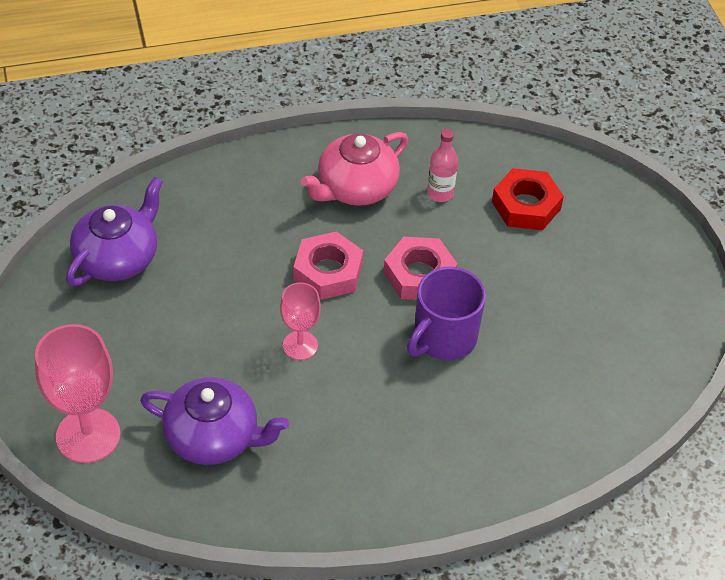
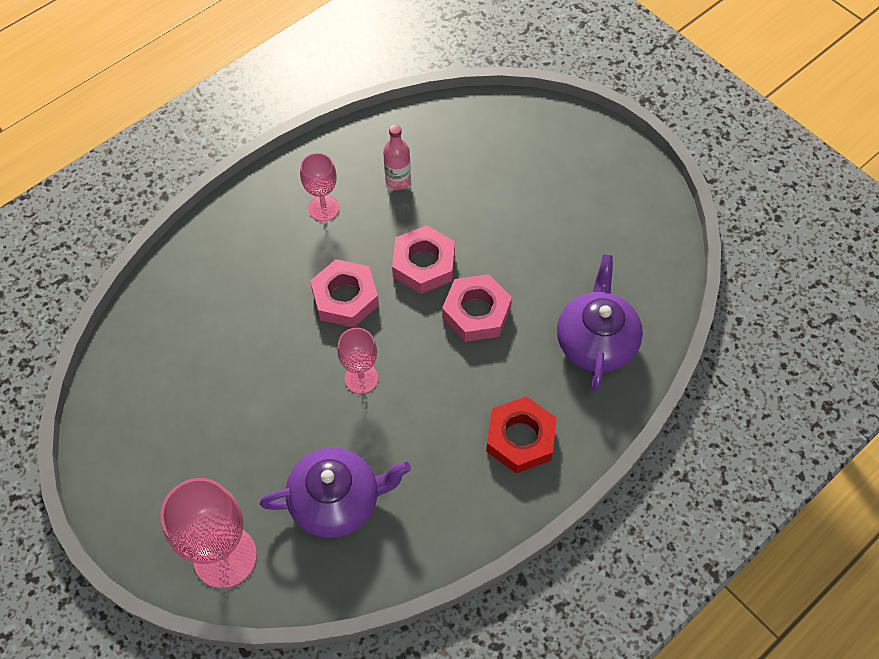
camera: 25 degrees left, 10 degrees up
purple teapot [66,177,163,286] -> purple teapot moved to [557,254,643,391]
pink teapot [301,132,408,206] -> pink goblet [300,153,339,221]
purple mug [407,267,486,360] -> pink nut [442,274,512,342]
red nut [492,168,564,230] -> red nut moved to [486,396,557,473]

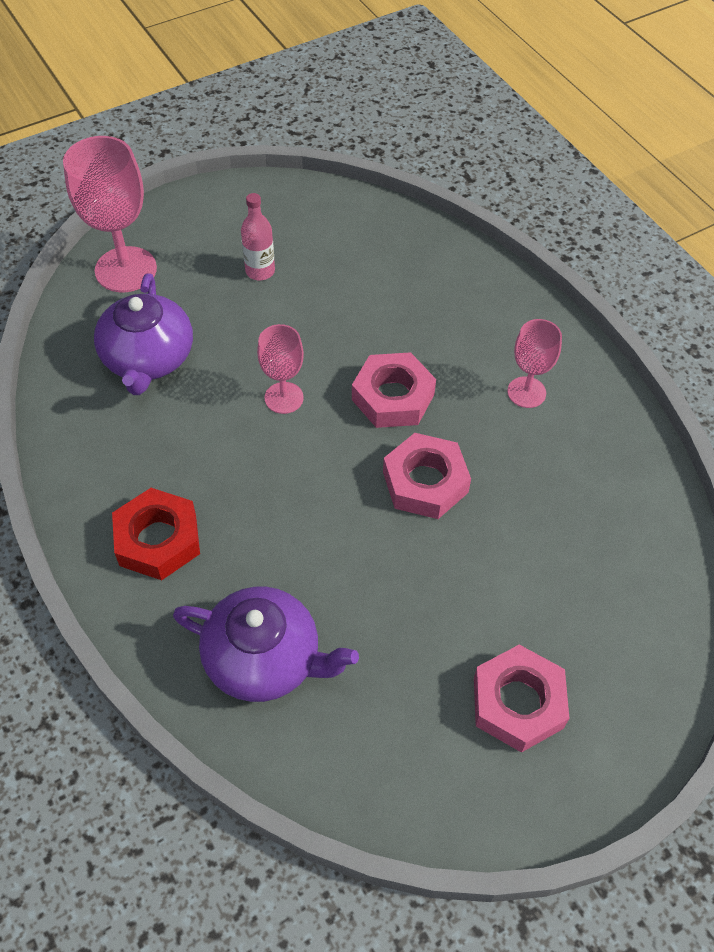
camera: 100 degrees right, 5 degrees down
pink bottle [383,125,411,190] -> pink bottle moved to [241,193,275,280]
pink nut [442,274,512,342] -> pink nut moved to [474,645,569,753]

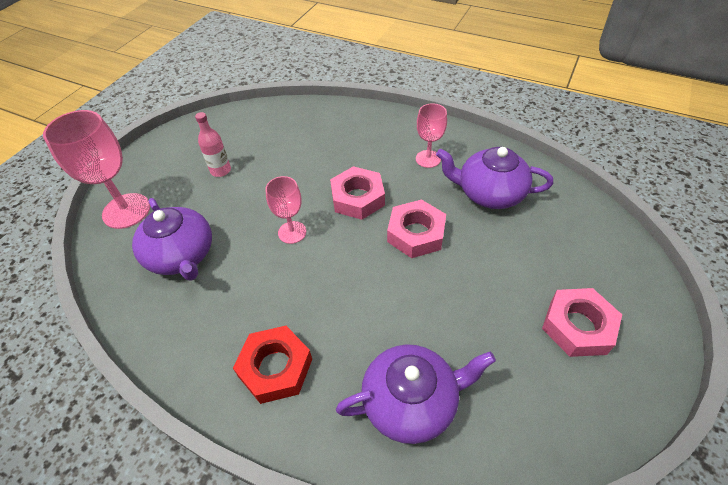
camera: 30 degrees left, 5 degrees down
none -> purple teapot [436,147,553,209]

